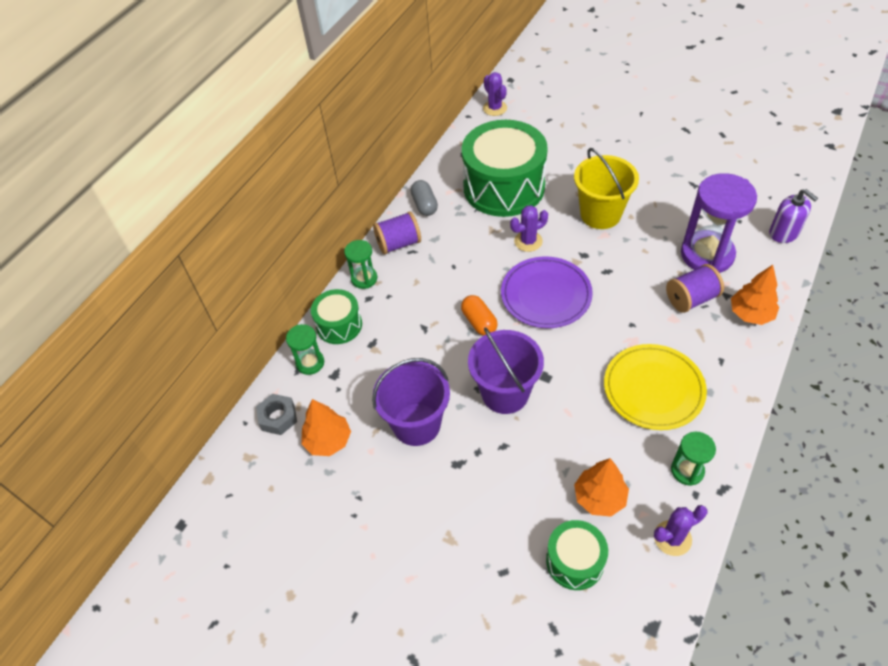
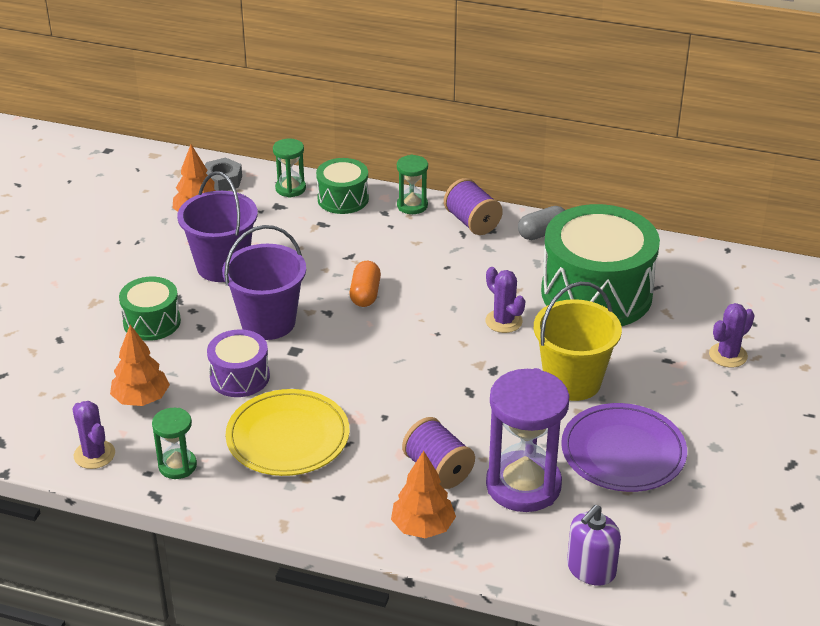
camera: 75 degrees right, 15 degrees down
orange capsule [461,295,498,336] -> orange capsule turned 45 degrees counterclockwise [350,261,381,307]
purple cactus [483,72,507,116] -> purple cactus moved to [709,303,755,368]
purple plate [501,256,593,328] -> purple plate moved to [561,403,687,492]
green drum [546,520,608,590] -> green drum moved to [119,277,181,341]
none -> purple drum [207,329,270,397]

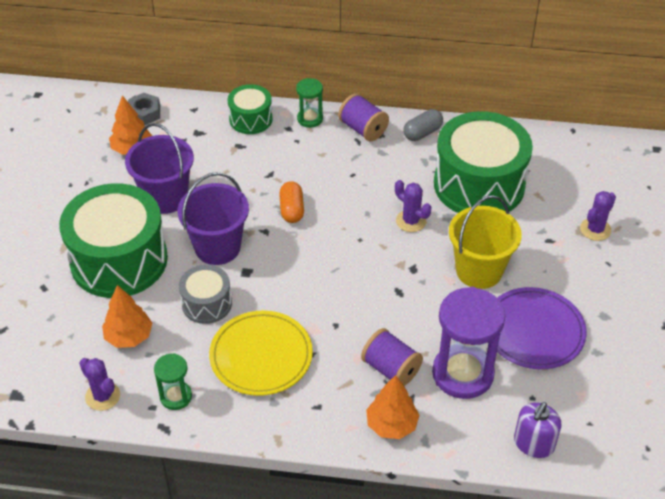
camera: 10 degrees left, 10 degrees up
green drum [119,277,181,341] -> green drum [59,183,168,298], size x1.99
purple drum [207,329,270,397] -> grey drum [179,265,232,324]
green hourglass [273,138,306,198] -> none

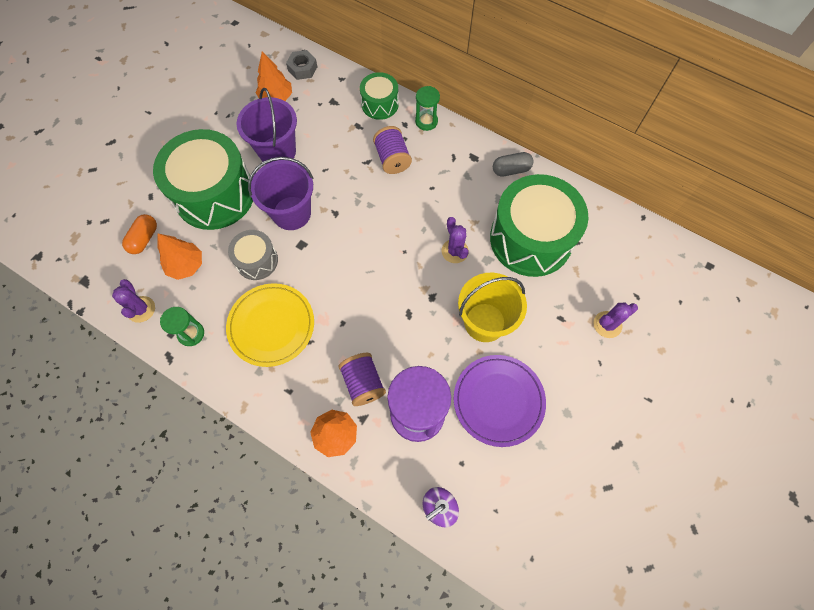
camera: 25 degrees right, 20 degrees up
orange capsule [279,181,304,223] -> orange capsule moved to [122,214,157,254]
purple spool [338,93,389,141] -> purple spool moved to [373,126,412,174]

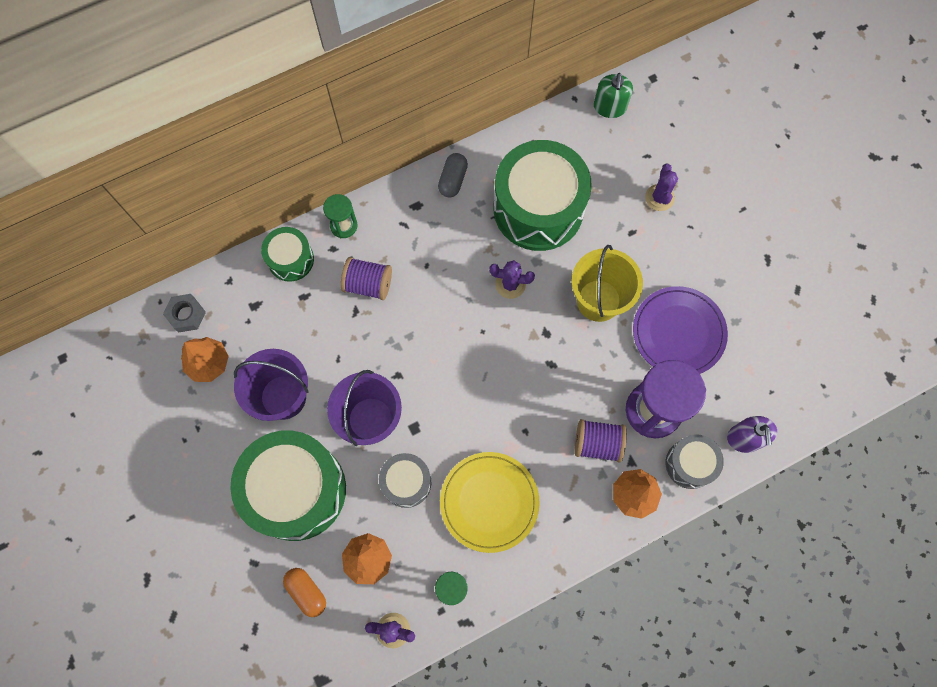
camera: 60 degrees left, 5 degrees up
none -> green soap dispenser [594,73,633,118]
none -> grey drum [666,434,724,489]

